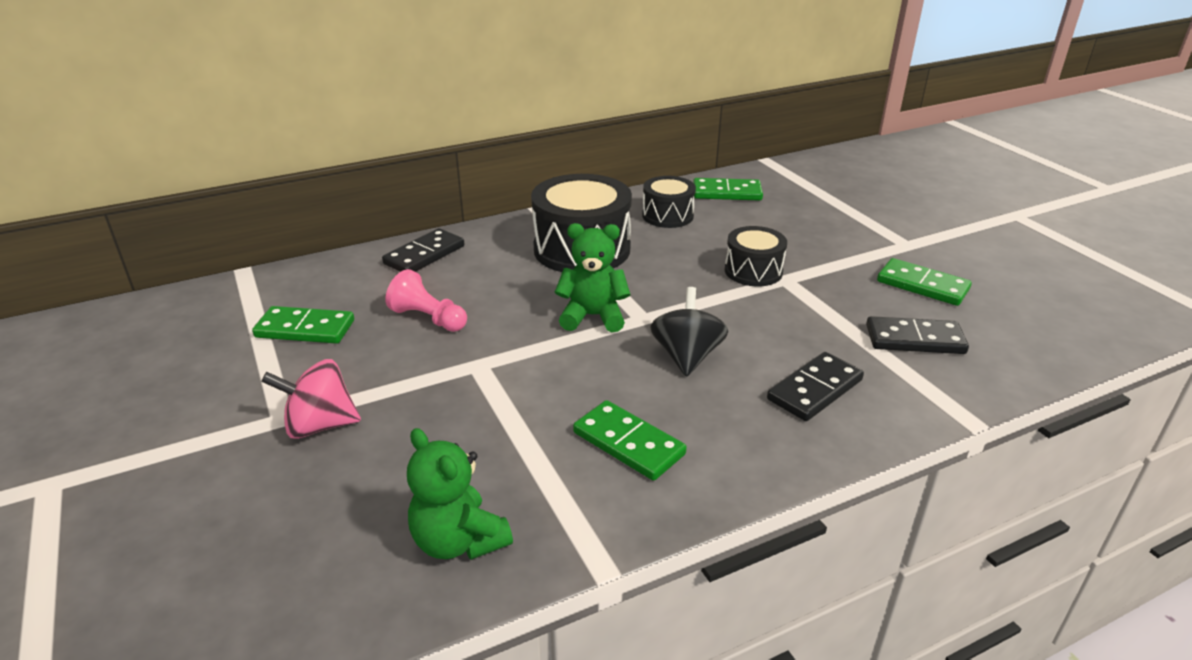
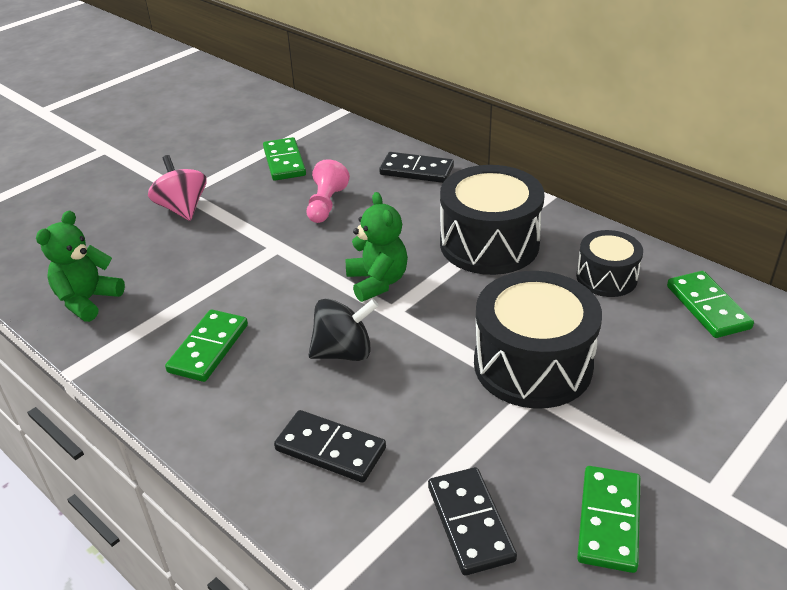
camera: 70 degrees right, 5 degrees up
black drum [725,226,787,286] -> black drum [474,271,602,409], size x1.75

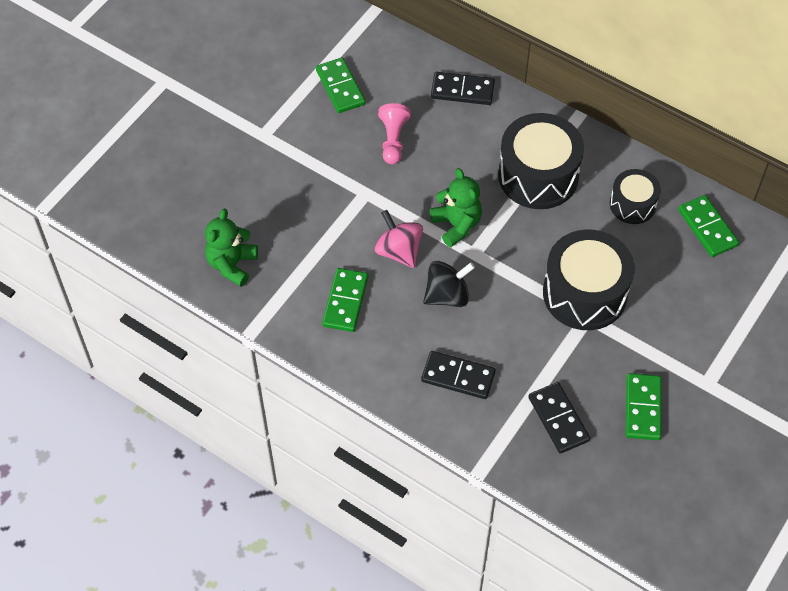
camera: 10 degrees left, 20 degrees up
pink spinning top [148,155,207,221] -> pink spinning top moved to [374,210,423,268]

